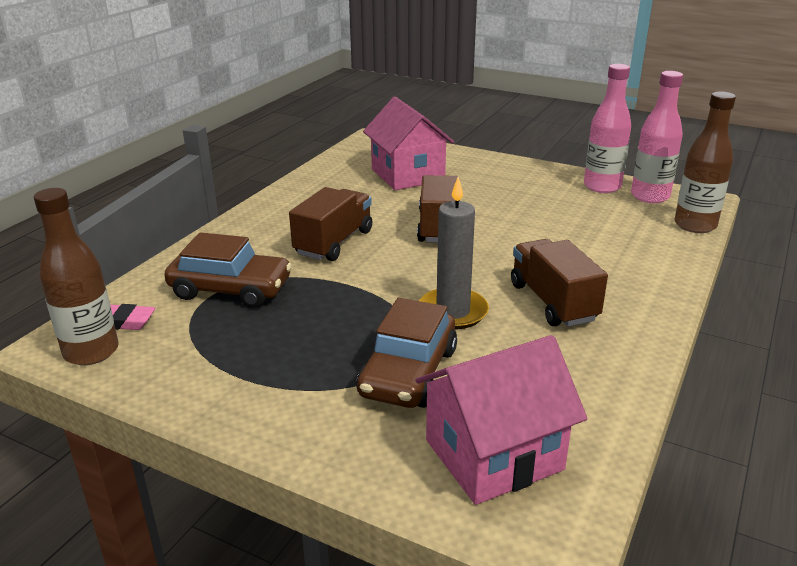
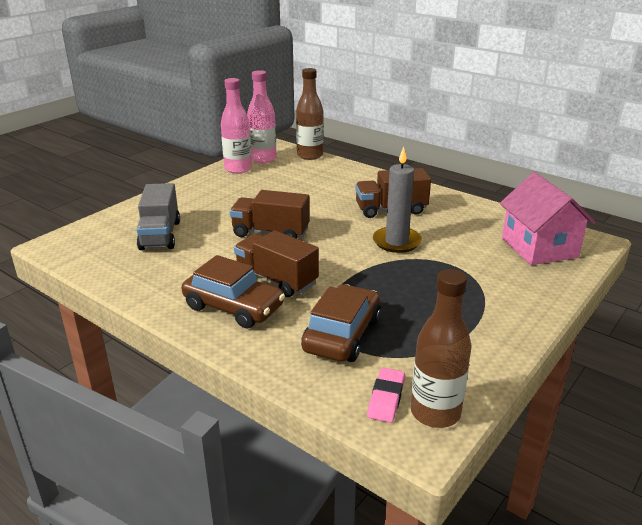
camera: 80 degrees left, 0 degrees up
brown car [357,298,457,408] -> brown car moved to [181,255,285,328]
pink house [363,97,454,190] -> grey truck [136,183,180,250]

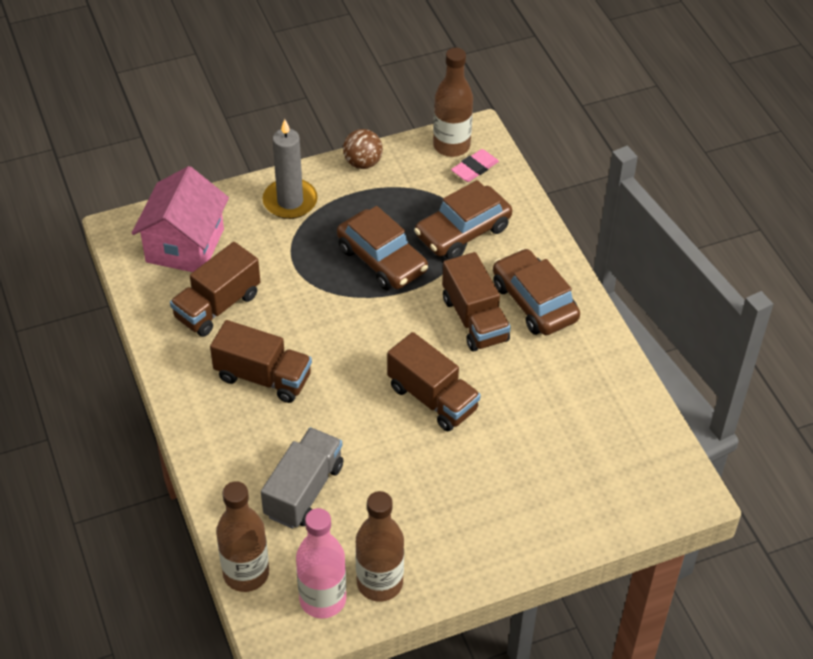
camera: 150 degrees left, 20 degrees up
grey truck [136,183,180,250] -> grey truck moved to [261,427,343,529]
pink bottle [221,78,252,174] -> brown bottle [355,491,404,602]
grey candle [373,147,422,253] -> grey candle moved to [263,119,318,219]
none -> brown truck [170,242,260,337]
none -> brown car [337,206,428,290]
none -> brown ball [343,129,383,169]

